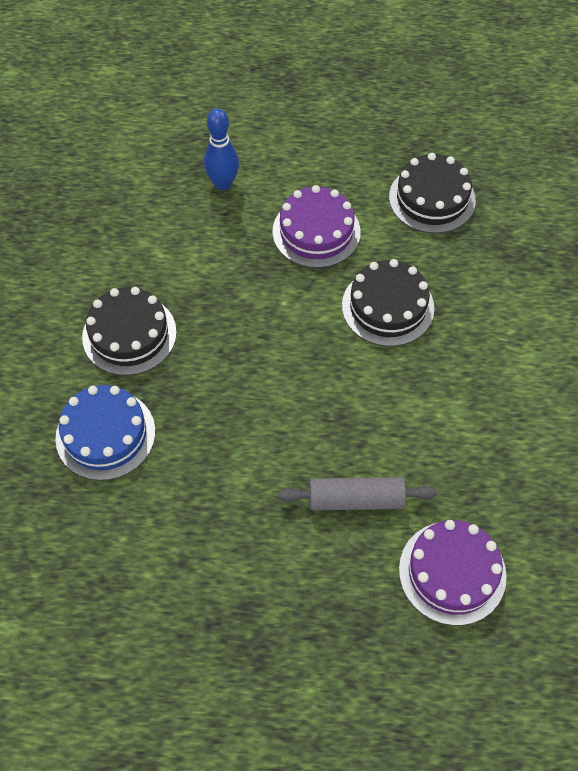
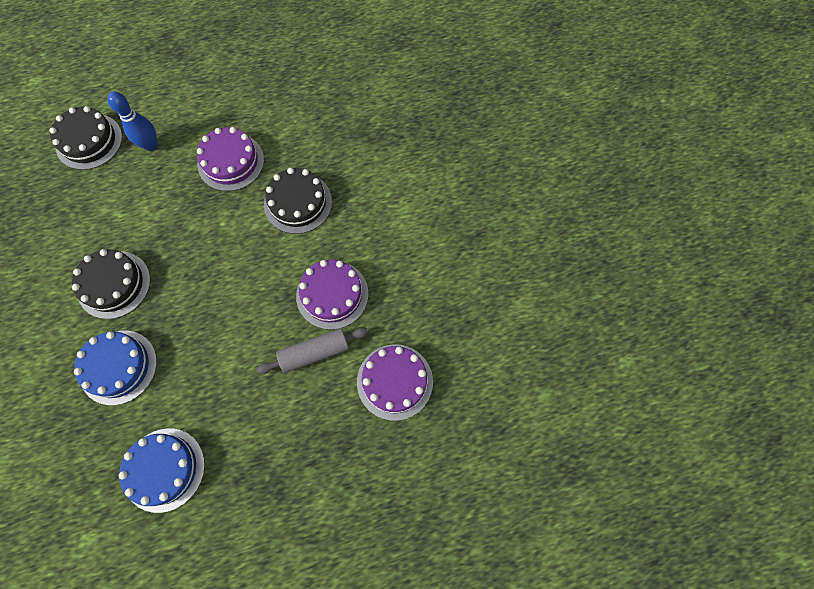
camera: 20 degrees left, 10 degrees up
black cake [389,153,476,233] -> black cake moved to [49,106,122,170]
none -> blue cake [119,428,205,513]
none -> purple cake [296,259,368,330]

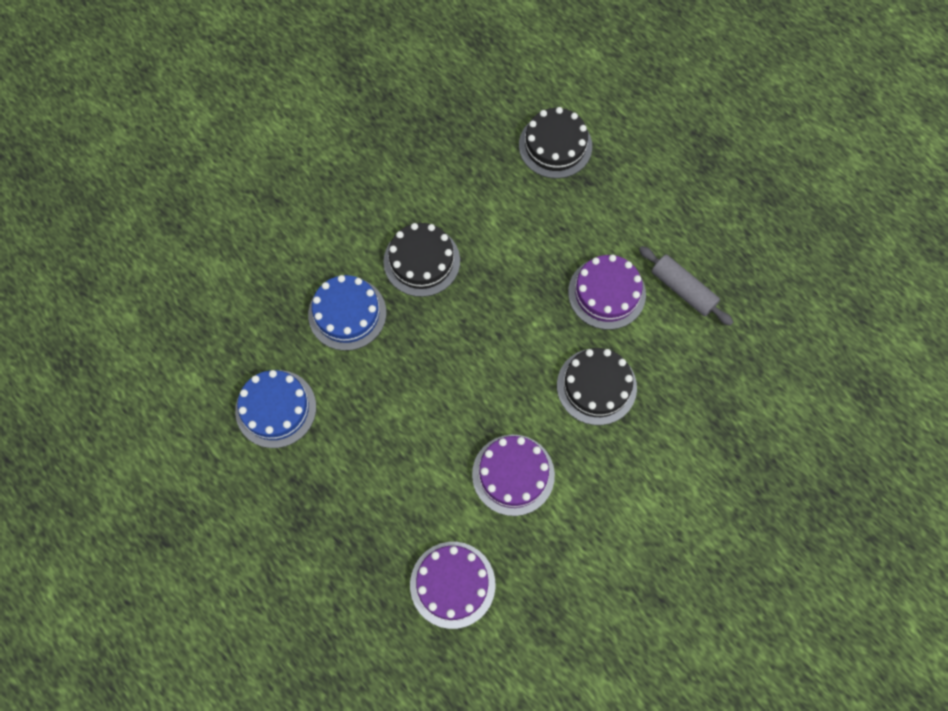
camera: 65 degrees right, 0 degrees up
blue bowling pin [107,91,158,151] -> none
grey rolling pin [256,328,368,374] -> grey rolling pin moved to [639,246,733,326]

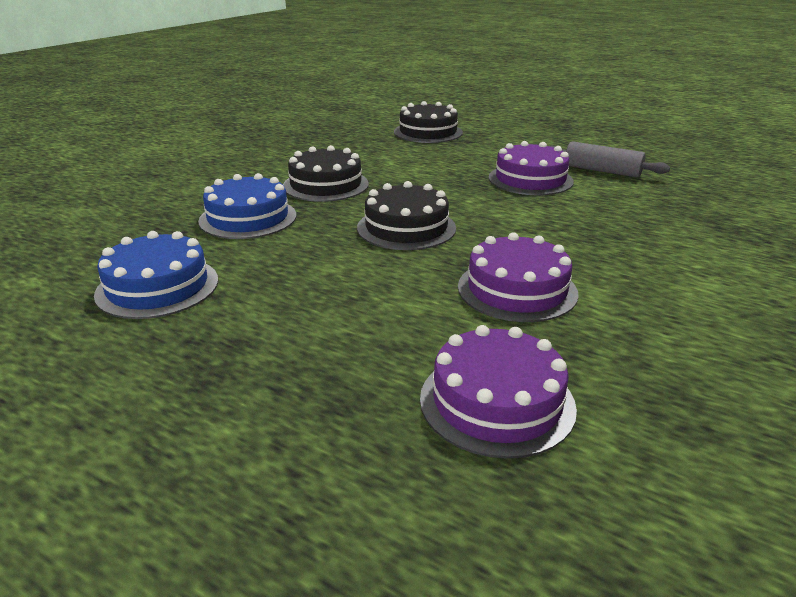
camera: 15 degrees left, 40 degrees down
black cake [557,348,637,425] -> black cake moved to [357,181,456,250]

